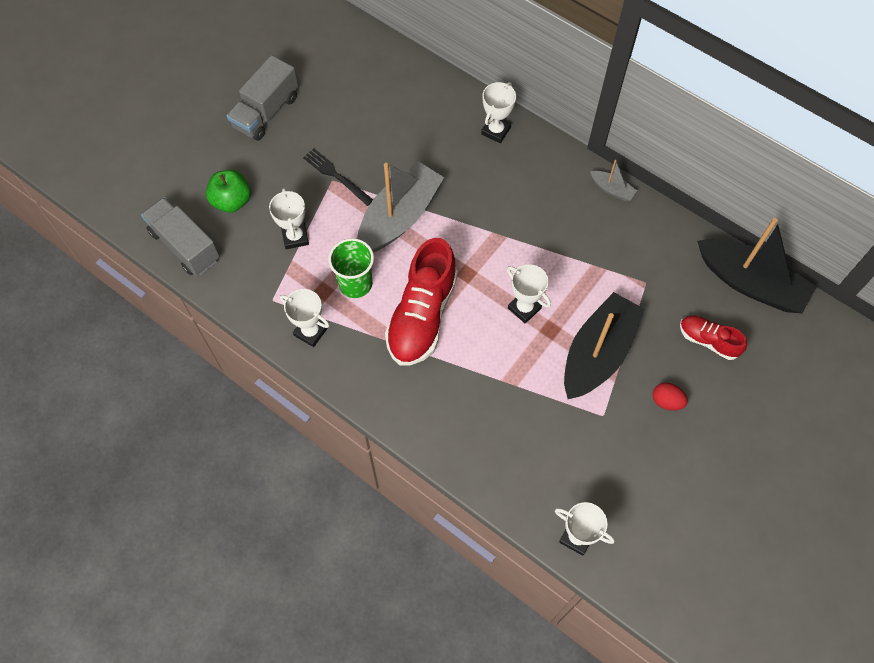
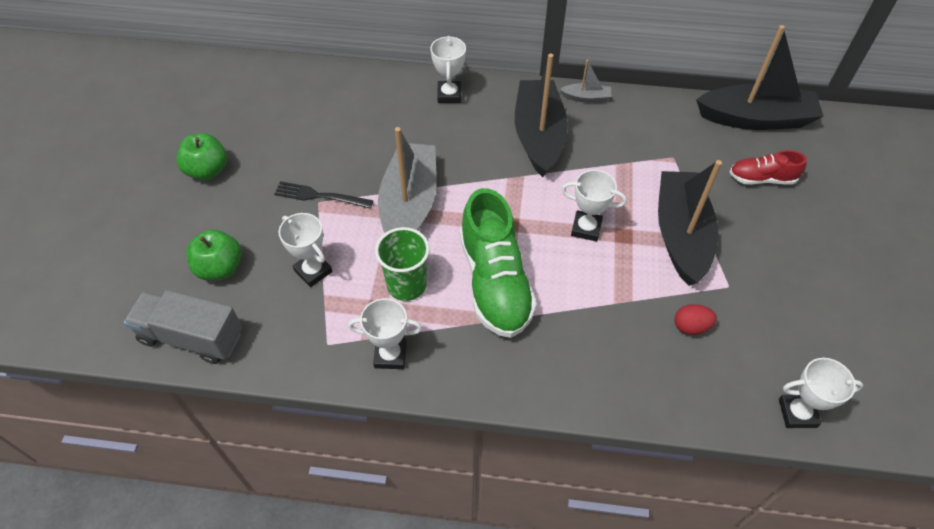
camera: 30 degrees left, 10 degrees down
grey truck [227,55,298,141] -> green apple [176,133,227,180]
red shoe [385,238,458,365] -> green shoe [460,188,537,338]
red egg [652,382,688,411] -> red egg moved to [674,304,717,335]
none -> black boat [515,54,568,177]

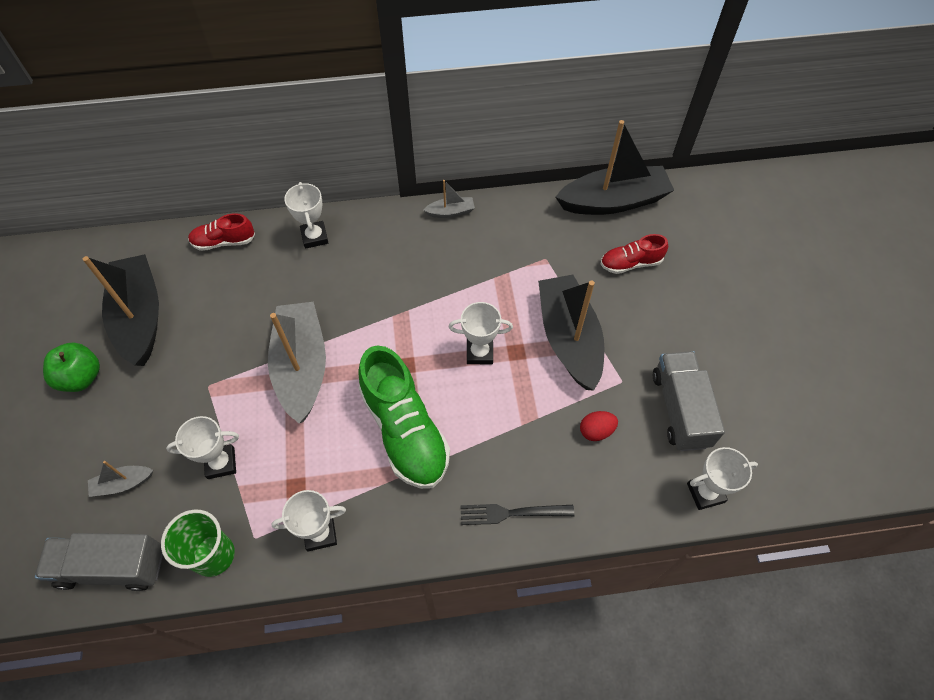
camera: 15 degrees left, 5 degrees up
green apple [186,230,242,281] -> grey boat [88,461,153,497]
black fork [274,181,374,209] -> black fork moved to [461,504,574,525]
white trophy [279,213,333,287] -> white trophy turned 45 degrees counterclockwise [166,416,239,479]
green cup [375,227,430,301] -> green cup moved to [161,510,235,577]
black boat [515,54,568,177] -> black boat moved to [83,254,159,366]
none -> red shoe [188,213,255,251]
none -> grey truck [653,351,725,451]

